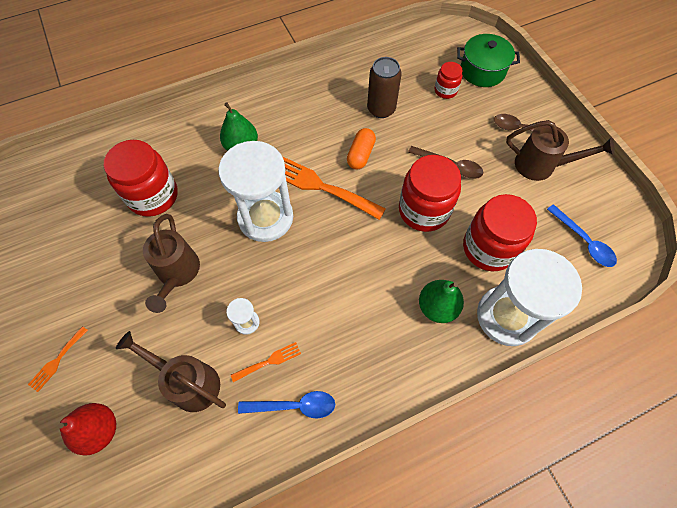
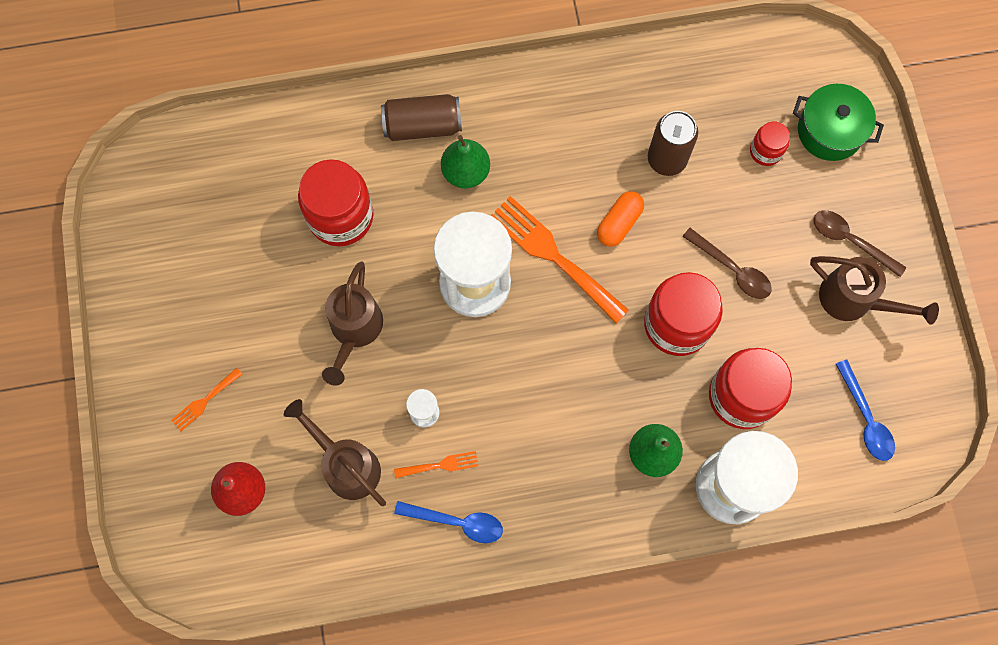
camera: 15 degrees right, 10 degrees up
none -> brown can [381,94,462,141]

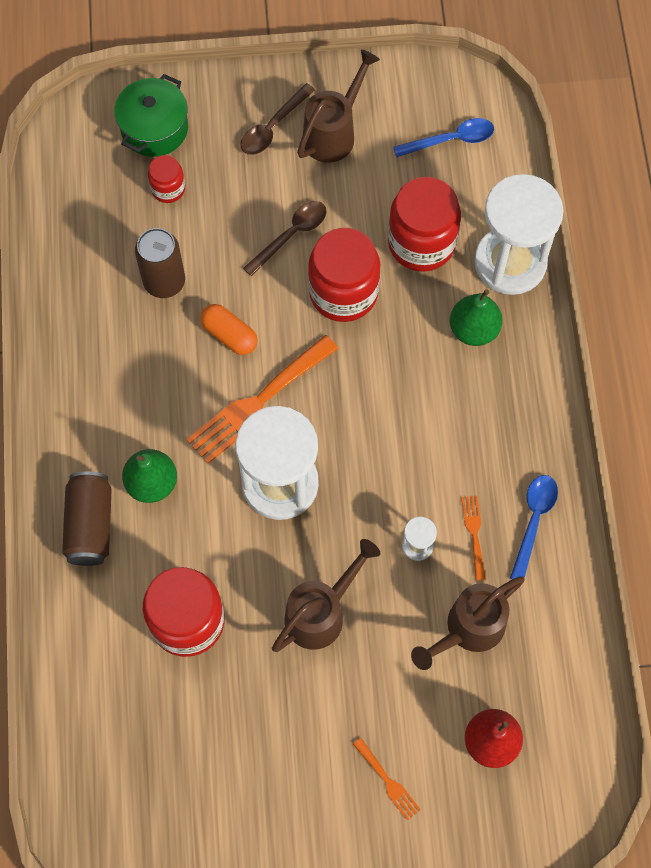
camera: 85 degrees left, 5 degrees down
brown watering can [322,261,383,386] -> brown watering can turned 60 degrees counterclockwise [272,539,380,652]

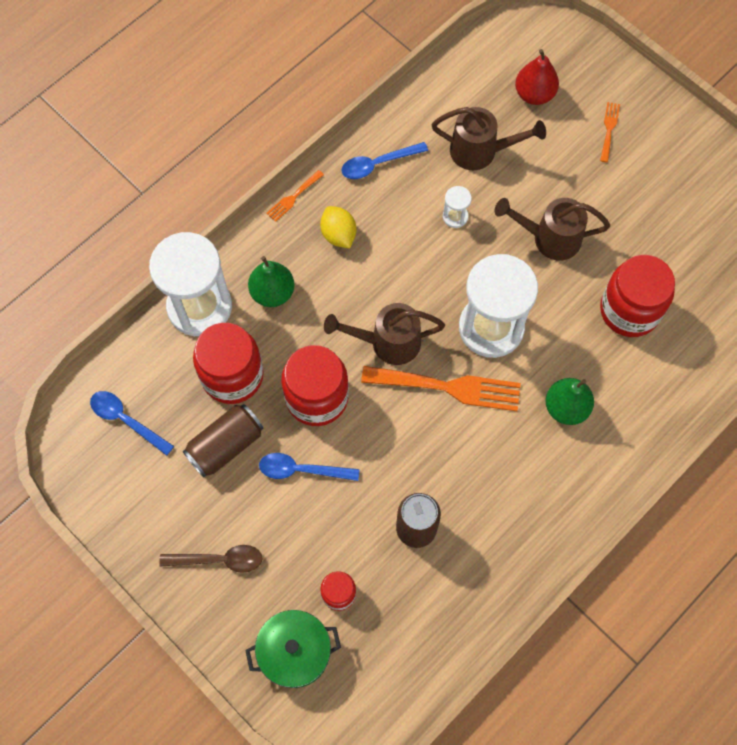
camera: 130 degrees left, 0 degrees up
brown can [62,471,112,566] -> brown can moved to [182,404,263,478]
orange capsule [200,304,258,355] -> none
brown spoon [243,201,327,276] -> blue spoon [259,453,360,481]
brown watering can [297,49,380,163] -> brown watering can moved to [324,303,445,365]
orange fork [461,496,486,581] -> orange fork moved to [266,170,324,222]
none -> yellow lemon [320,206,356,248]

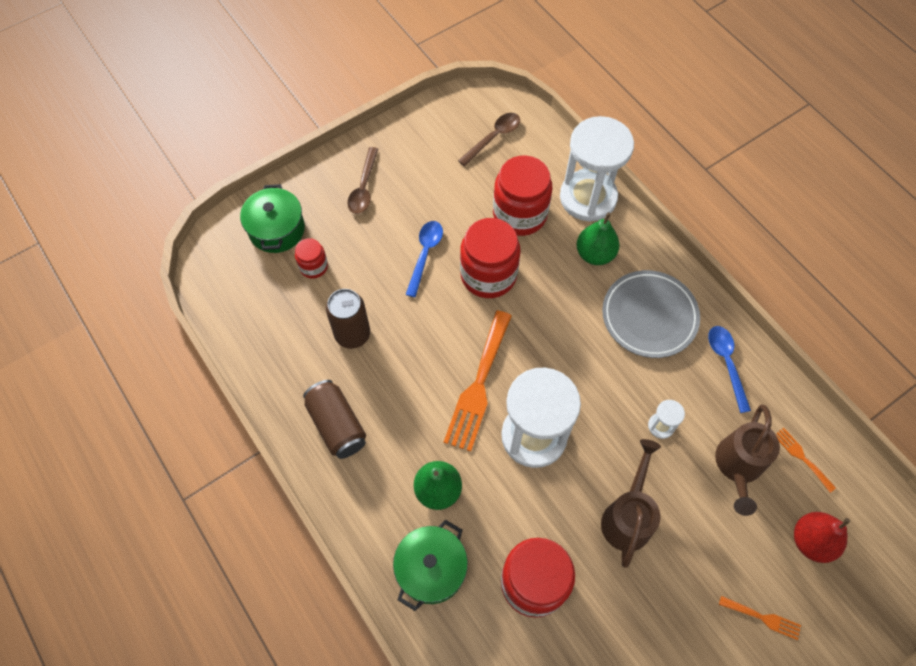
camera: 100 degrees right, 5 degrees down
blue spoon [90,391,174,456] -> brown spoon [458,113,520,166]
brown can [182,404,263,478] -> brown can moved to [303,380,366,459]
orange fork [266,170,324,222] -> orange fork moved to [776,428,836,493]
yellow lemon [320,206,356,248] -> grey plate [602,270,700,358]
brown watering can [324,303,445,365] -> none
none -> green pot [393,520,468,611]

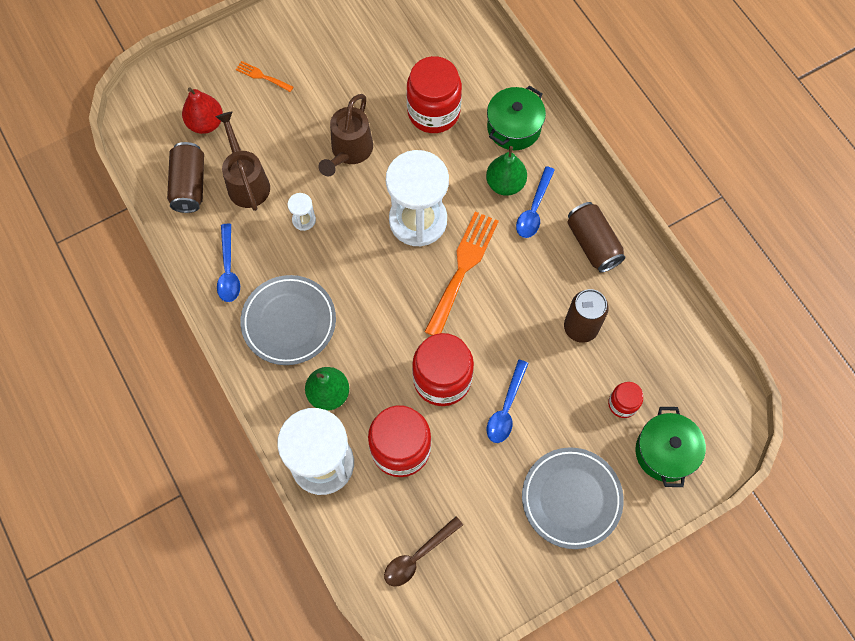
camera: 175 degrees left, 5 degrees up
brown spoon [347,147,378,214] -> grey plate [522,447,624,549]
brown watering can [715,404,780,516] -> brown watering can turned 45 degrees counterclockwise [216,112,270,211]
orange fork [776,428,836,493] -> brown can [167,142,204,213]
none -> blue spoon [516,166,555,238]

